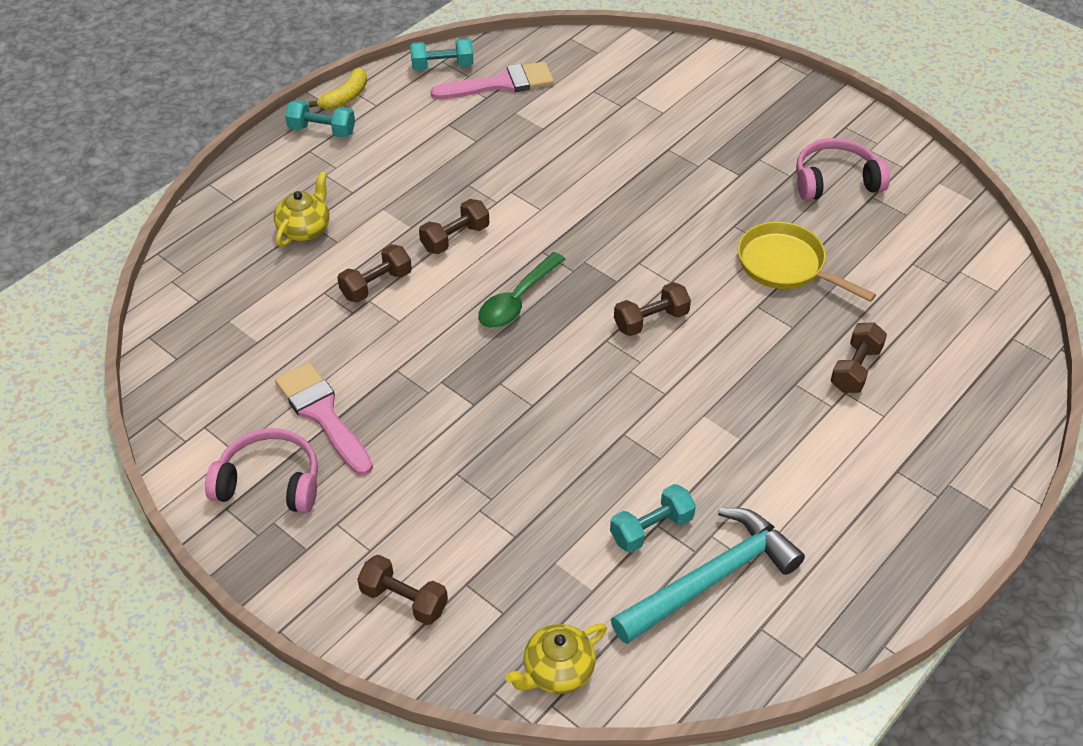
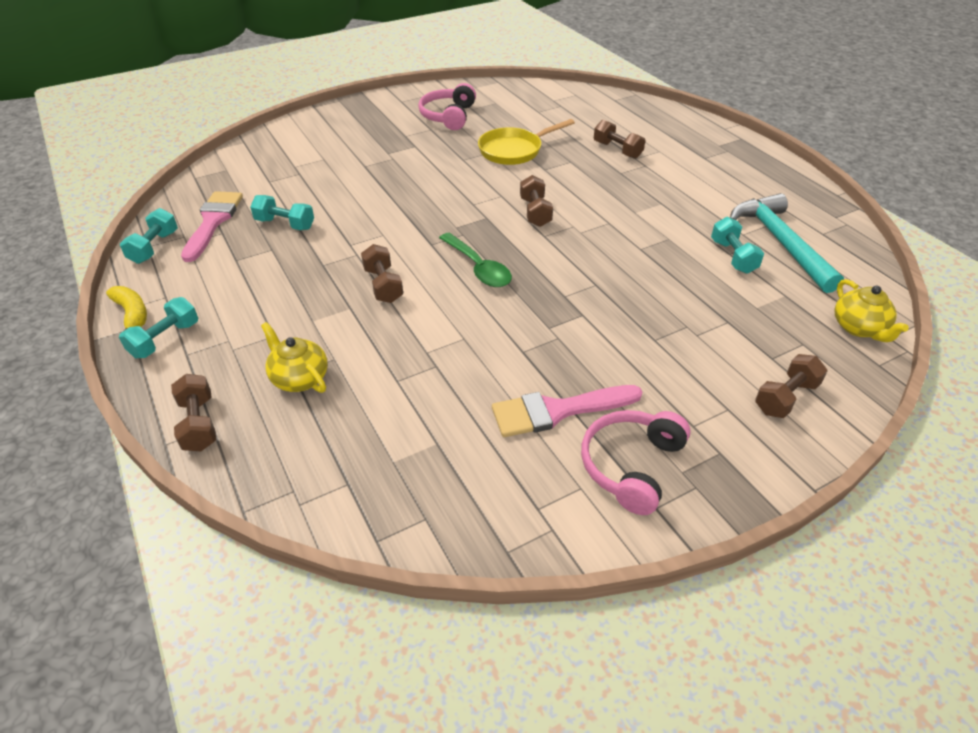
camera: 70 degrees left, 5 degrees down
brown dumbbell [337,244,412,303] -> brown dumbbell moved to [171,374,216,451]
none -> turquoise dumbbell [250,195,314,230]

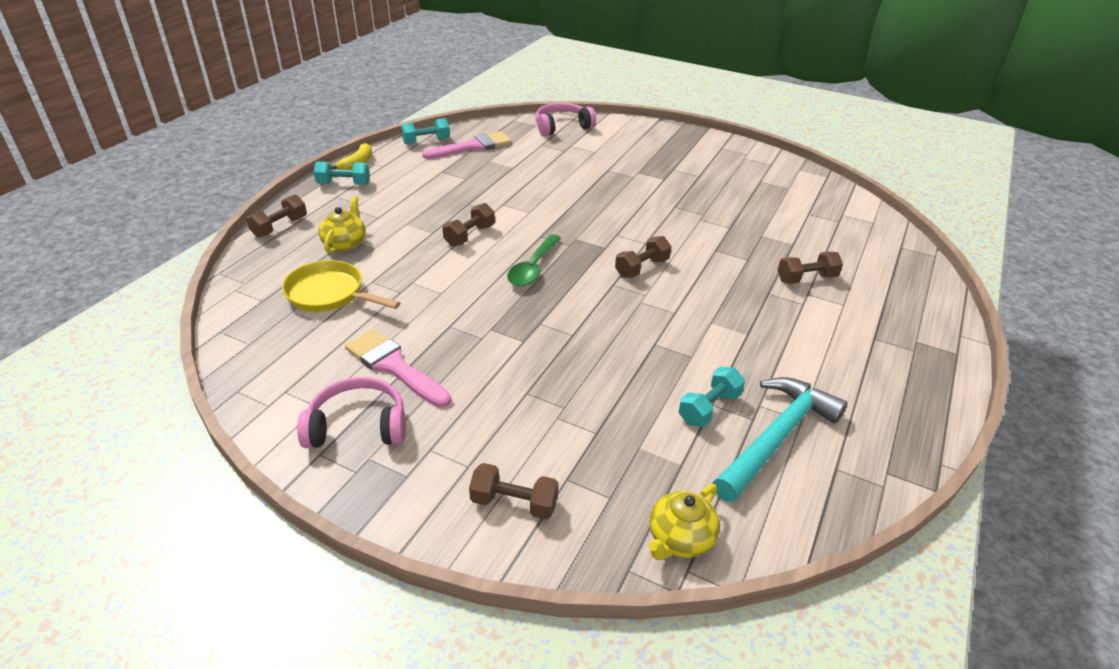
camera: 55 degrees right, 5 degrees down
turquoise dumbbell [250,195,314,230] -> none
pink headphones [418,83,476,130] -> pink headphones moved to [536,103,596,136]
yellow pan [478,119,575,165] -> yellow pan moved to [282,260,400,312]
brown dumbbell [594,120,645,159] -> brown dumbbell turned 60 degrees clockwise [778,251,843,284]

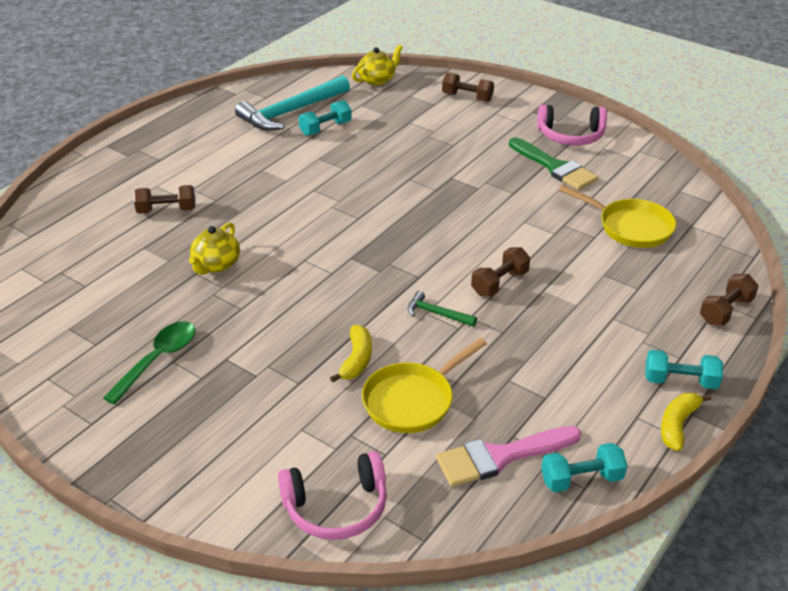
camera: 170 degrees left, 0 degrees up
yellow teapot [318,196,366,254] -> yellow teapot moved to [189,222,240,275]
pink brush [345,329,451,408] -> green brush [509,137,598,190]
green spoon [507,234,561,287] -> green spoon moved to [103,321,195,404]
brown dumbbell [615,236,672,278] -> none
none -> yellow banana [330,325,372,382]
none -> yellow pan [362,338,487,433]
none -> green hammer [408,291,477,327]

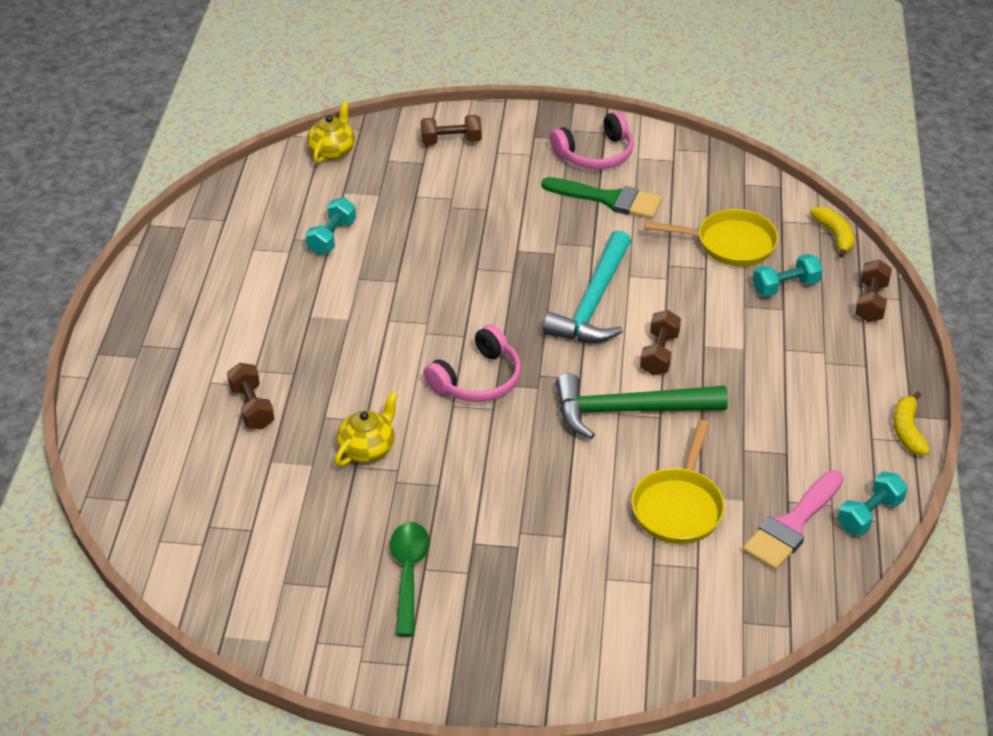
camera: 30 degrees left, 5 degrees up
brown dumbbell [134,185,195,214] -> brown dumbbell turned 75 degrees counterclockwise [227,363,274,430]
yellow teapot [189,222,240,275] -> yellow teapot turned 135 degrees counterclockwise [335,391,398,466]
turquoise hammer [235,75,350,131] -> turquoise hammer moved to [543,230,631,343]
pink headphones [278,451,387,540] -> pink headphones moved to [424,325,521,402]
yellow banana [330,325,372,382] -> yellow banana moved to [810,206,854,258]
green hammer [408,291,477,327] -> green hammer [556,373,728,439], size x2.20
turquoise dumbbell [645,350,723,389] -> turquoise dumbbell moved to [752,254,823,297]

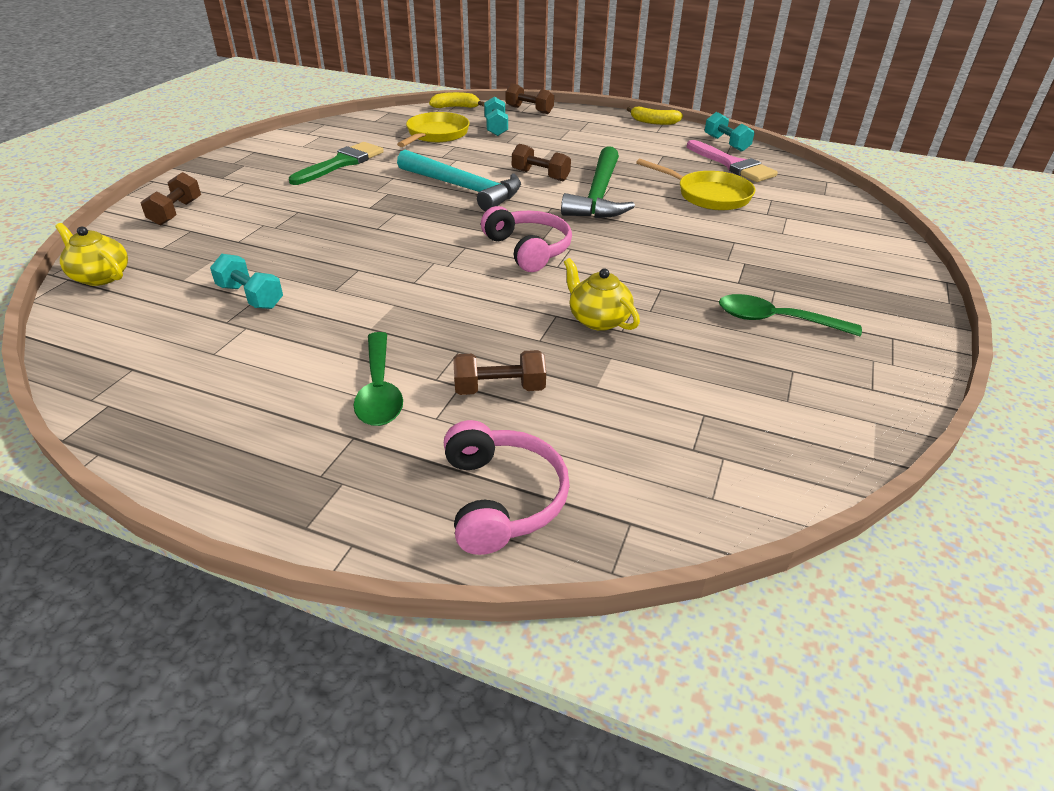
camera: 75 degrees left, 5 degrees down
pink headphones [550,111,634,169] -> pink headphones moved to [444,420,570,555]
none -> green spoon [353,332,403,426]

